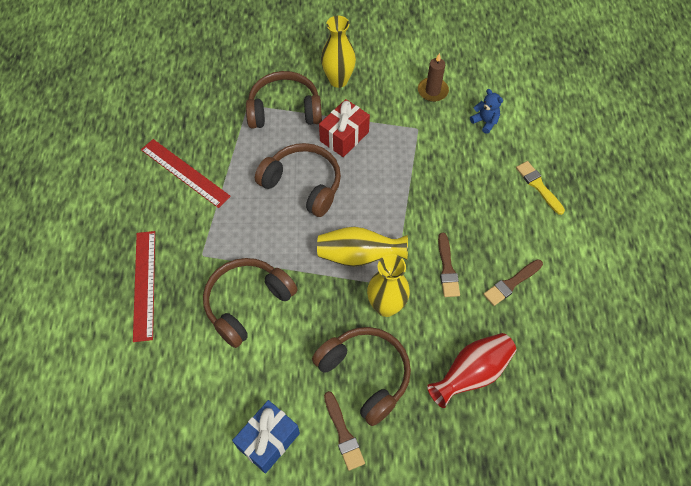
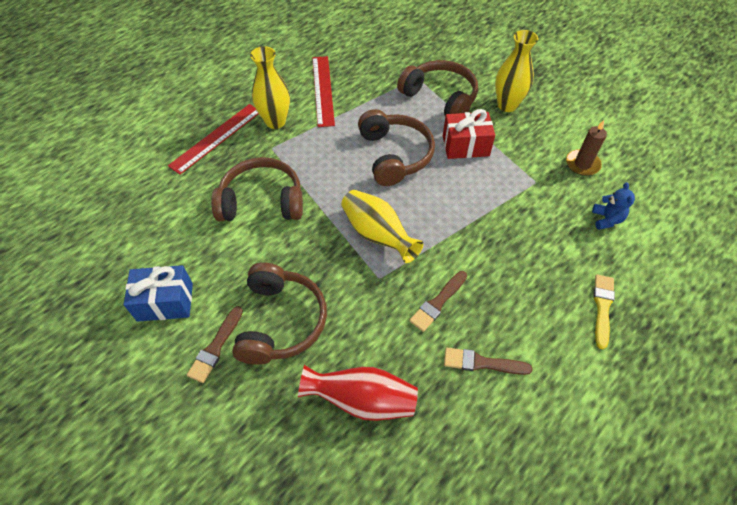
camera: 45 degrees right, 5 degrees down
yellow vase [367,254,410,317] -> yellow vase moved to [250,46,290,129]

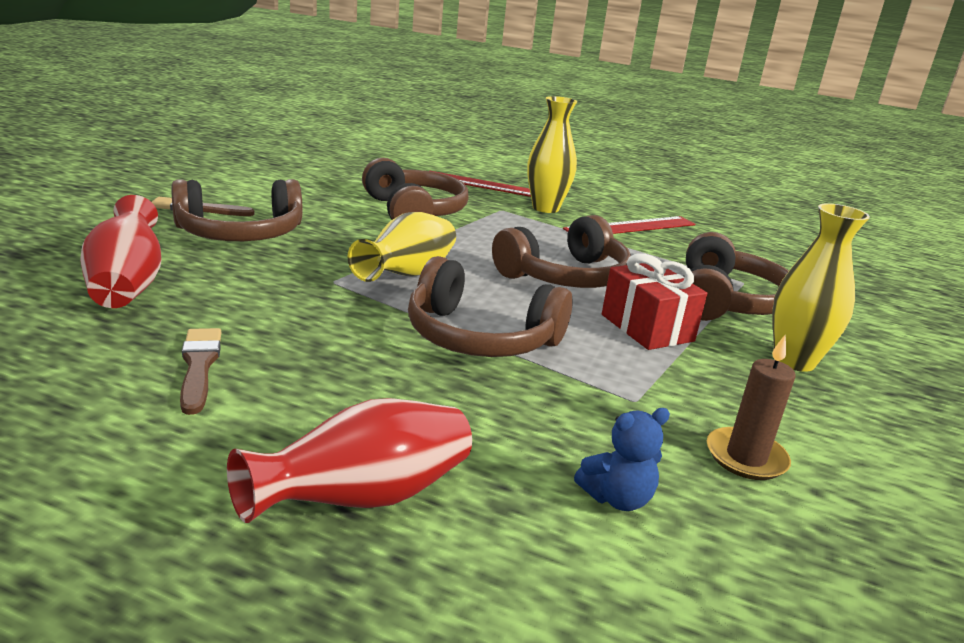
camera: 65 degrees right, 30 degrees down
blue gift [124,265,193,322] -> none
brown brush [409,271,467,332] -> none
yellow brush [594,274,615,349] -> red vase [227,398,472,523]
none -> brown headphones [408,256,573,357]

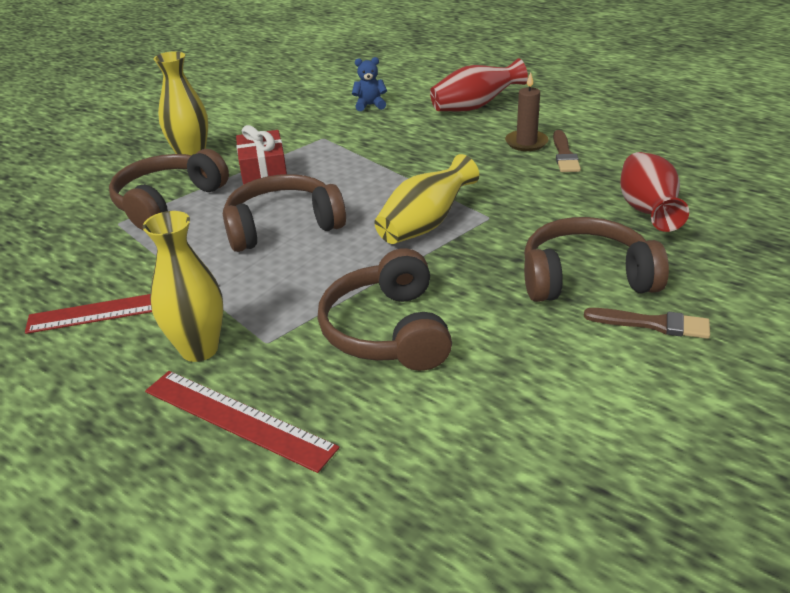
camera: 160 degrees left, 10 degrees up
brown headphones [408,256,573,357] -> none
brown candle [707,335,796,480] -> brown candle moved to [505,72,548,151]

